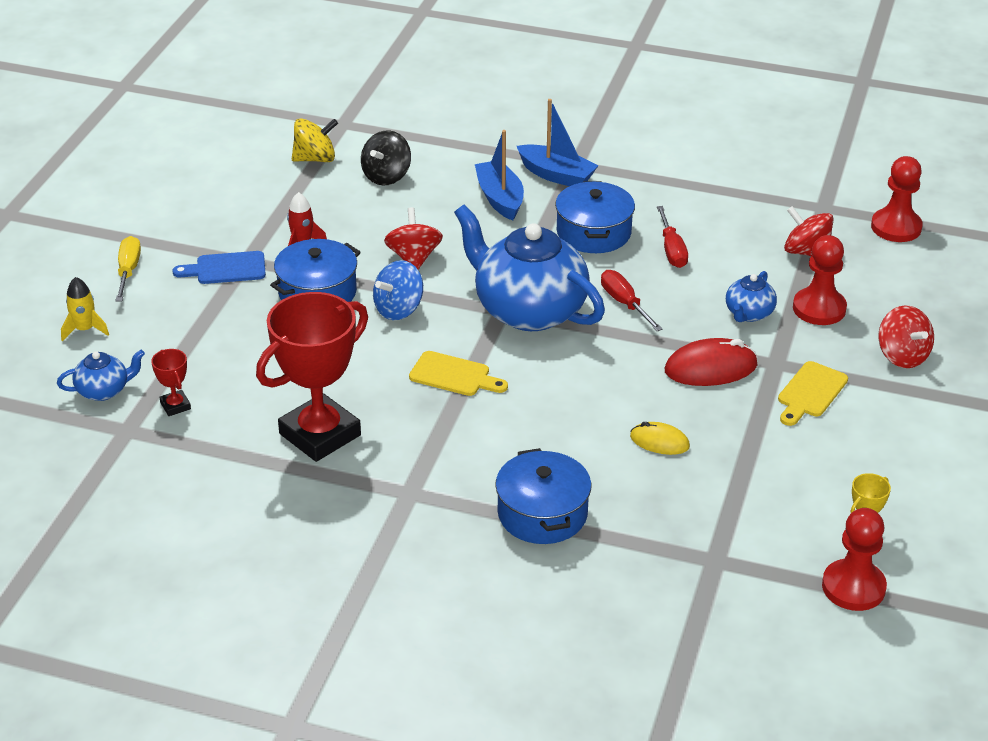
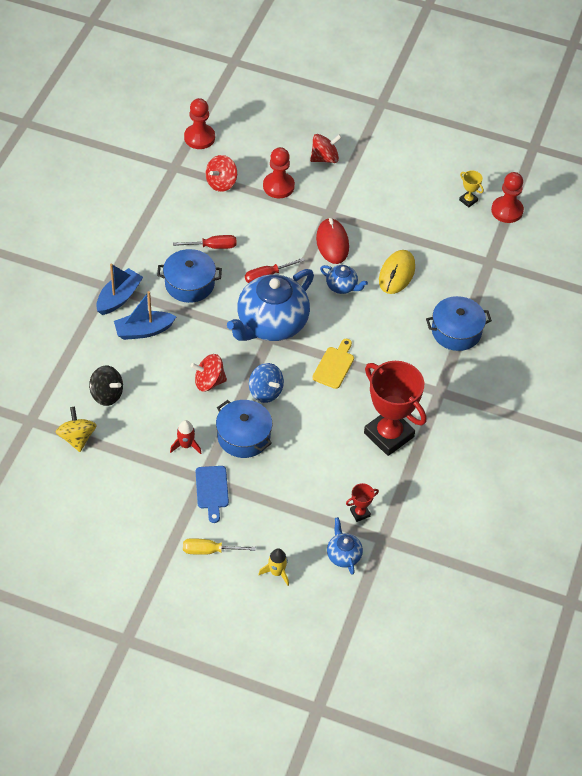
camera: 90 degrees left, 15 degrees up
yellow mouse [630,422,690,455] -> yellow mouse [379,250,415,294], size x1.63
blue teapot [726,271,777,322] -> blue teapot moved to [320,265,368,294]
yellow cutting board [778,361,848,426] -> none

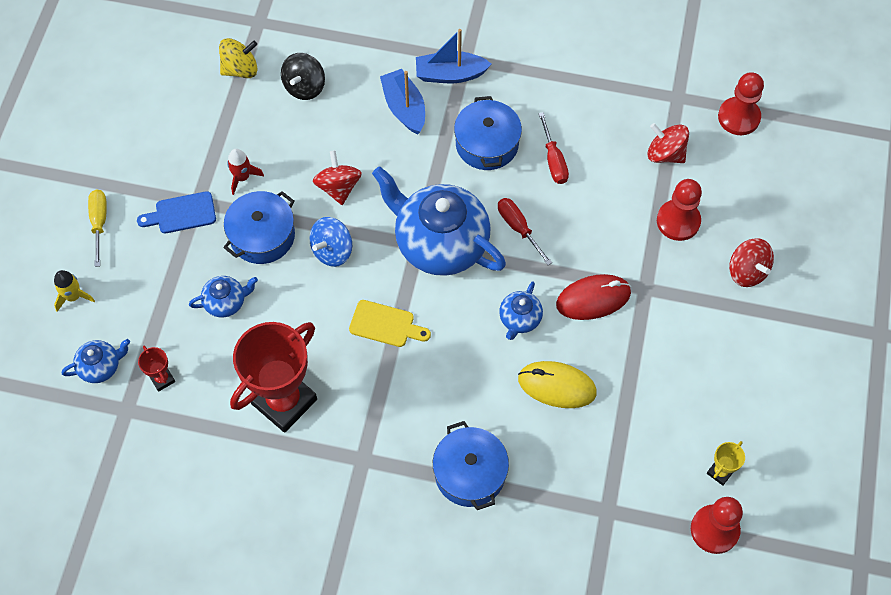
camera: 85 degrees right, 10 degrees up
blue boat [96,263,143,315] -> blue boat turned 150 degrees clockwise [416,29,491,83]
none -> blue teapot [189,276,258,317]

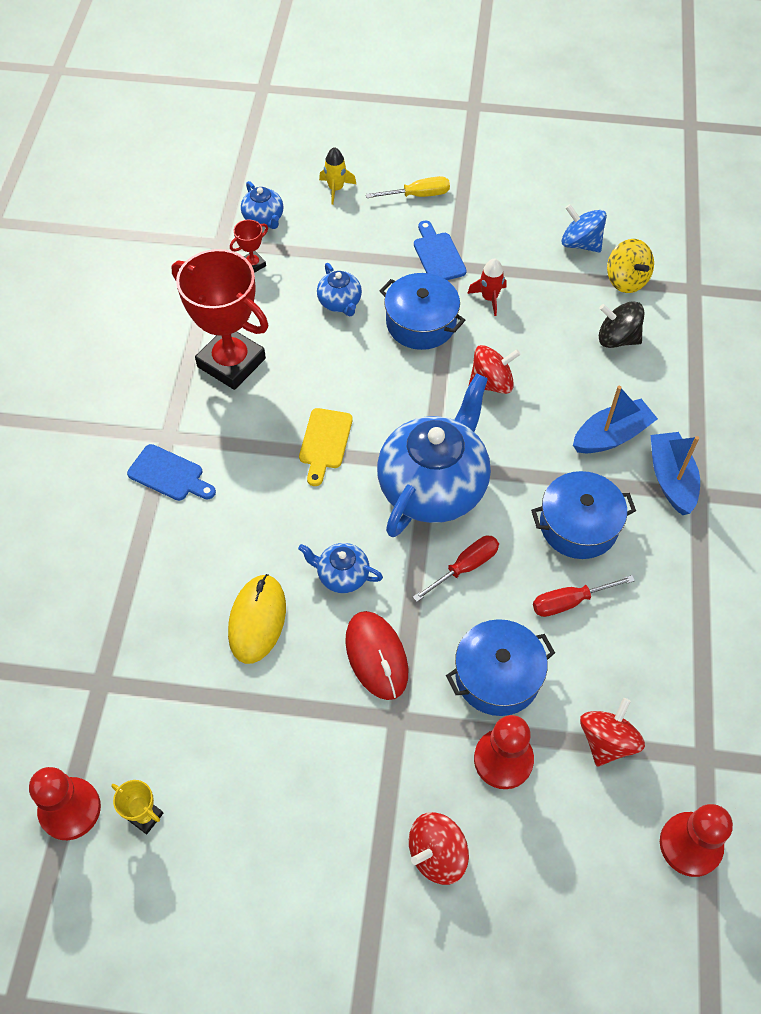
camera: 85 degrees right, 5 degrees down
blue spinning top [309,217,352,267] -> blue spinning top moved to [561,204,607,252]
blue pot [433,421,509,510] -> blue pot moved to [446,619,555,716]
none -> blue cutting board [127,444,216,501]

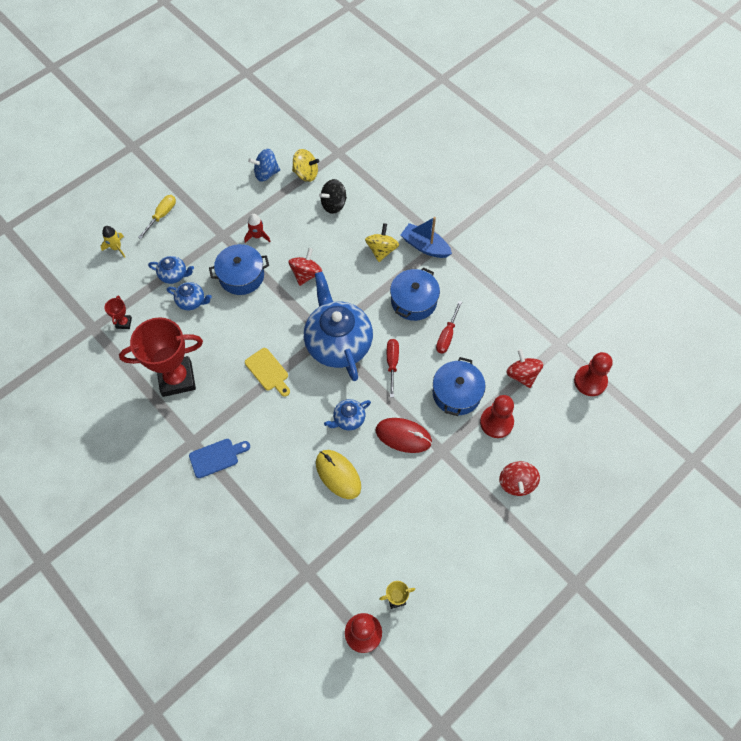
camera: 50 degrees left, 5 degrees up
blue teapot [241,181,284,229] -> blue teapot moved to [148,256,194,284]
blue cutting board [414,221,467,280] -> none
blue boat [573,386,658,453] -> yellow spinning top [365,223,399,262]

